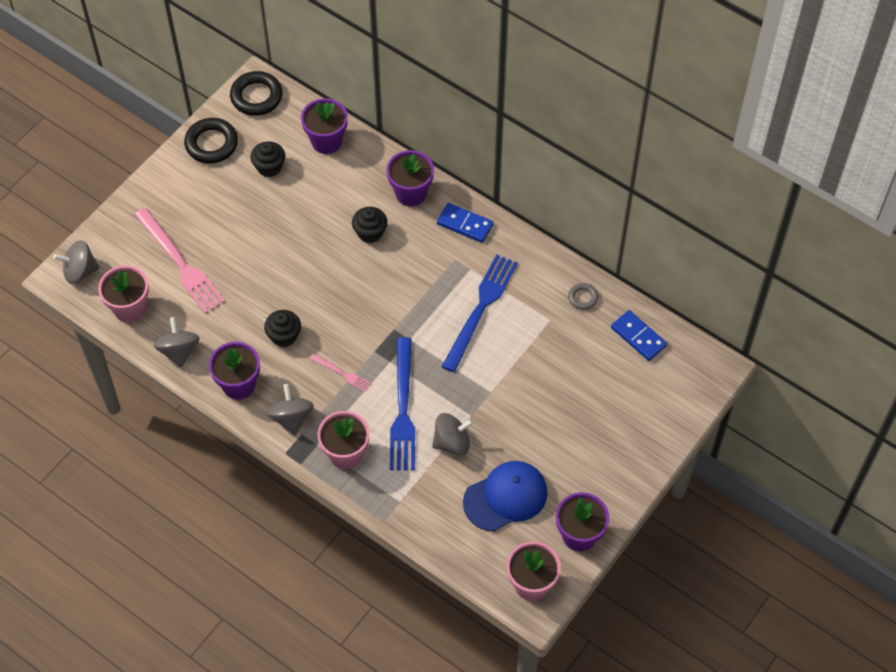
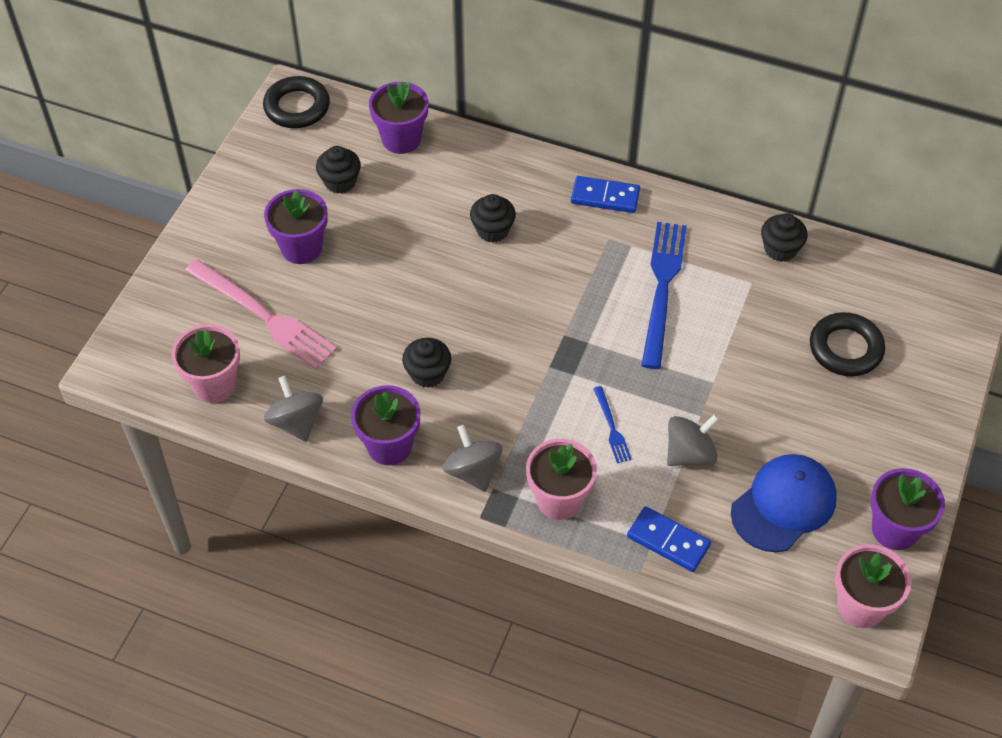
camera: 15 degrees left, 5 degrees down
grey spinning top [53,240,100,284] -> none
black ring [184,118,238,164] -> black ring moved to [810,312,885,376]
pink fork [310,354,371,392] -> none
purple flower pot [386,150,434,206] -> purple flower pot moved to [264,189,328,264]
blue fork [390,337,415,470] -> blue fork [593,386,632,463], size x0.46
grey ring [568,283,598,310] -> black cupcake [761,213,808,262]
blue domino [611,310,667,361] -> blue domino moved to [627,506,711,572]

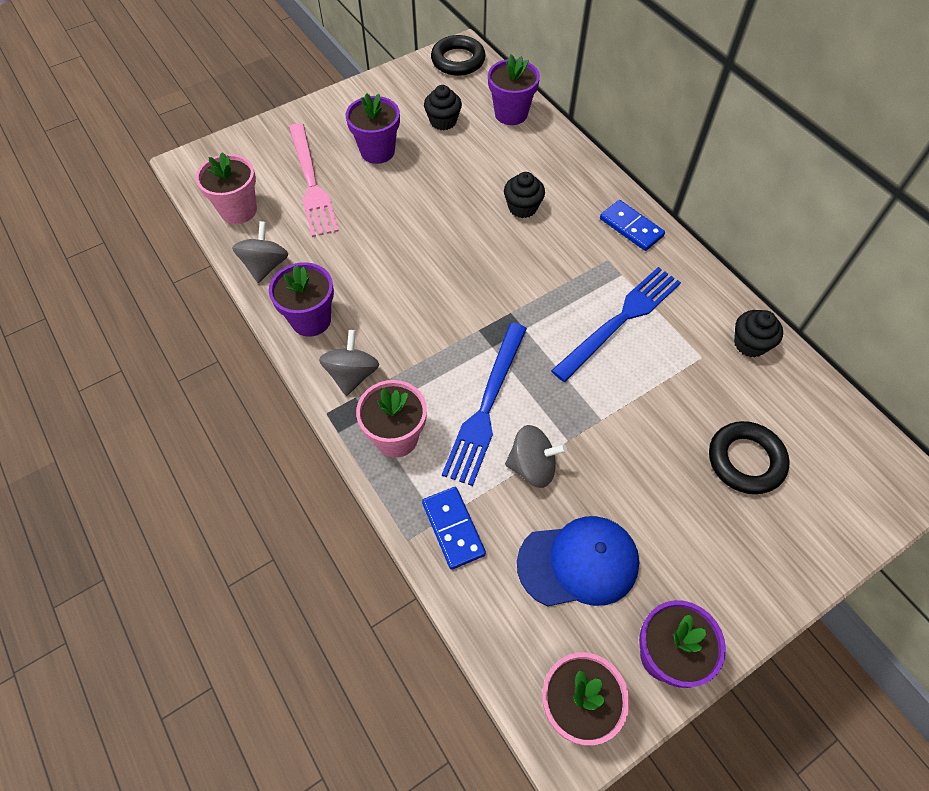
camera: 35 degrees right, 5 degrees up
black cupcake [402,338,451,388] -> none
blue fork [593,386,632,463] -> blue fork [442,323,527,486], size x2.16

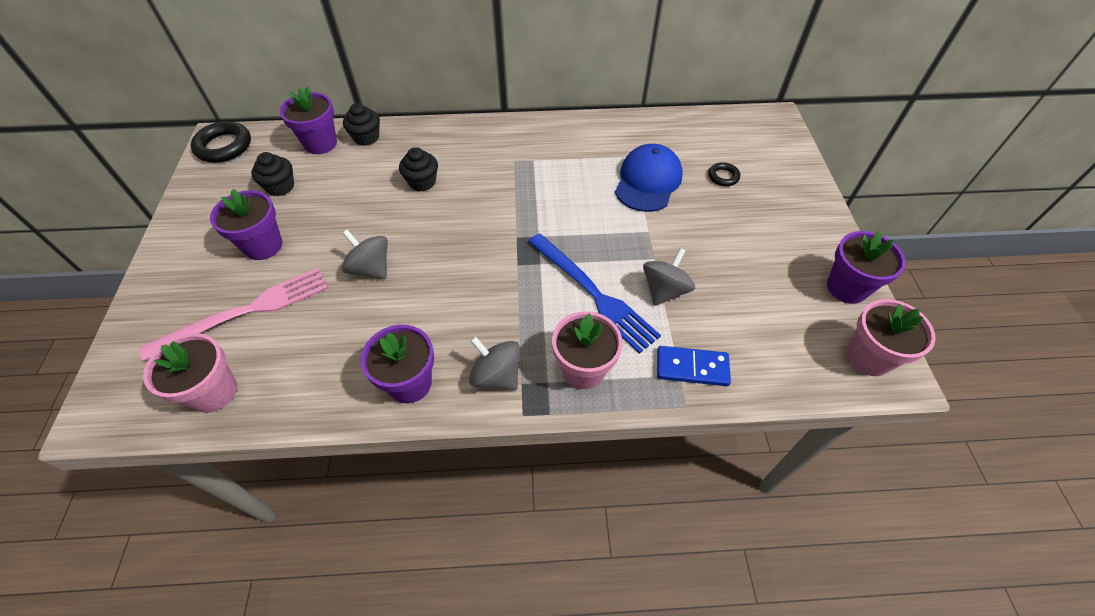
camera: 60 degrees left, 5 degrees down
grey spinning top [232,221,289,283] -> grey spinning top moved to [342,229,388,279]
pink fork [289,123,339,237] -> pink fork turned 45 degrees counterclockwise [139,268,328,361]
blue cap [517,516,639,607] -> blue cap moved to [615,144,683,212]
blue fork [551,267,681,382] -> none
blue domino [600,200,665,251] -> none
black ring [709,421,790,494] -> black ring [708,162,740,186], size x0.54
black cupcake [734,310,783,357] -> black cupcake moved to [343,103,380,146]

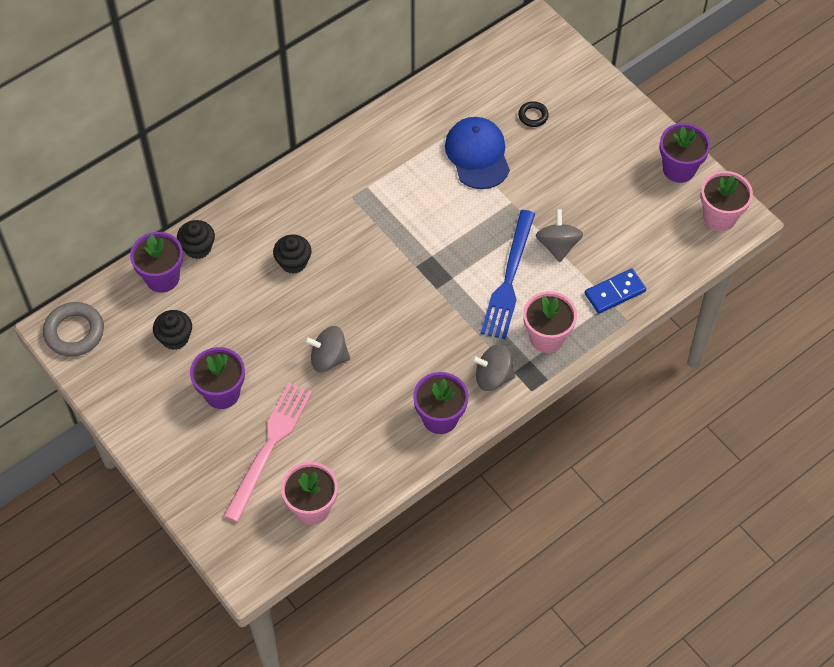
camera: 35 degrees left, 5 degrees up
black ring [191,121,251,163] -> grey ring [43,302,104,357]
blue fork [528,233,661,354] -> blue fork turned 90 degrees clockwise [481,210,535,339]

